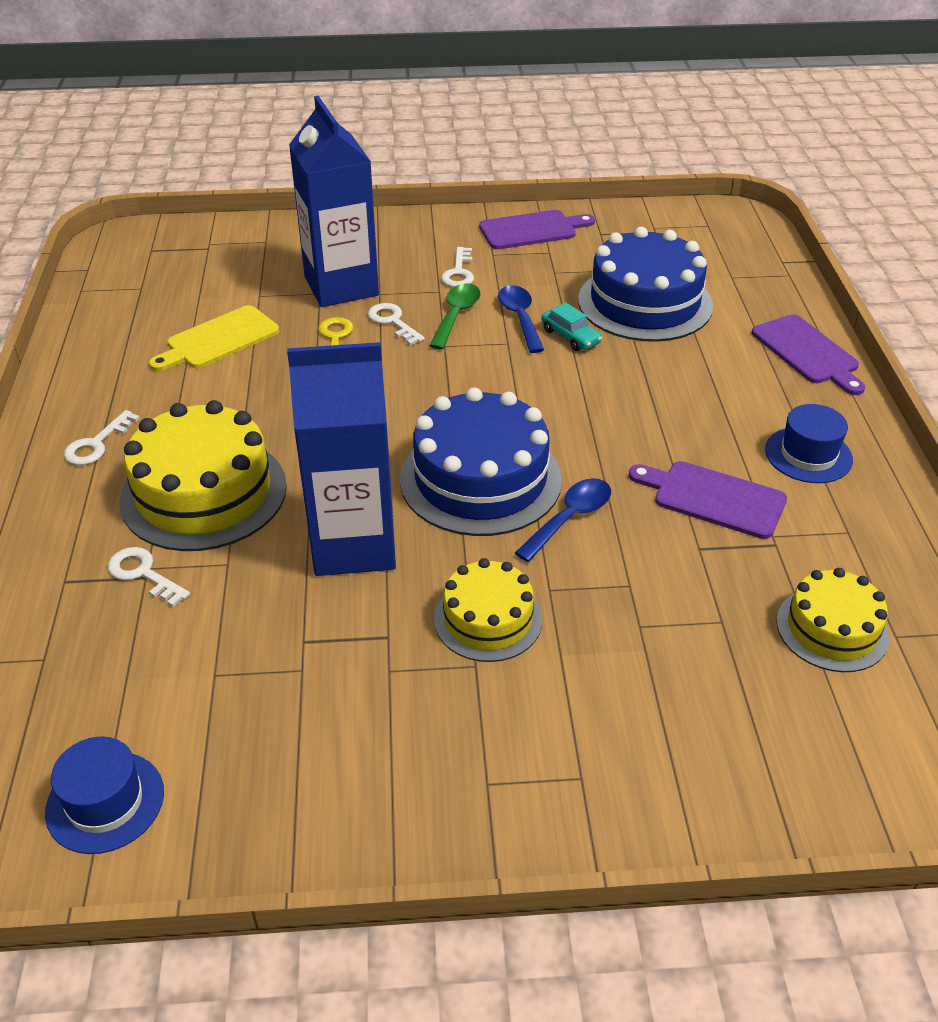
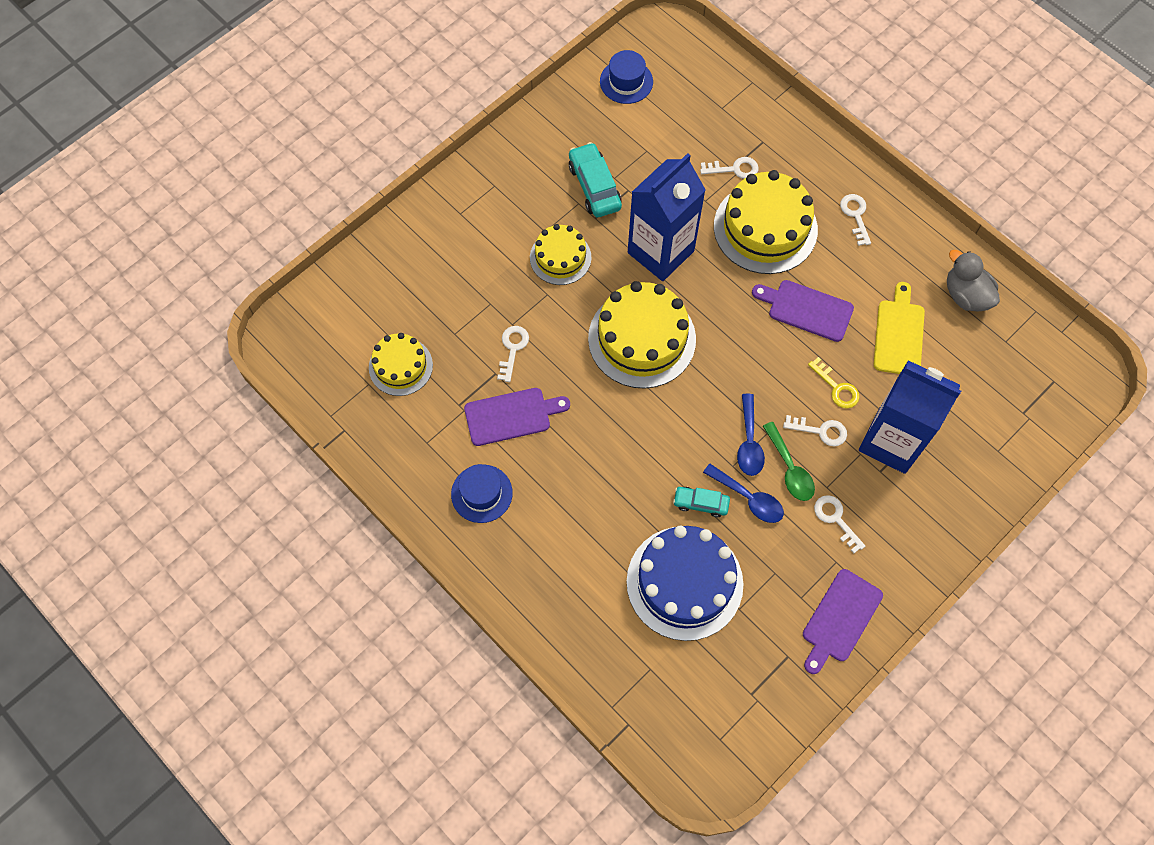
camera: 140 degrees right, 25 degrees up
blue cake [400,387,562,536] -> yellow cake [588,281,696,389]
blue spoon [515,478,611,562] -> blue spoon moved to [737,394,765,476]
purple cutting board [752,314,865,395] -> purple cutting board moved to [752,280,854,342]
none -> white key [497,326,529,382]
none -> turquoise car [569,142,622,217]
none -> grey duck [947,249,1000,312]

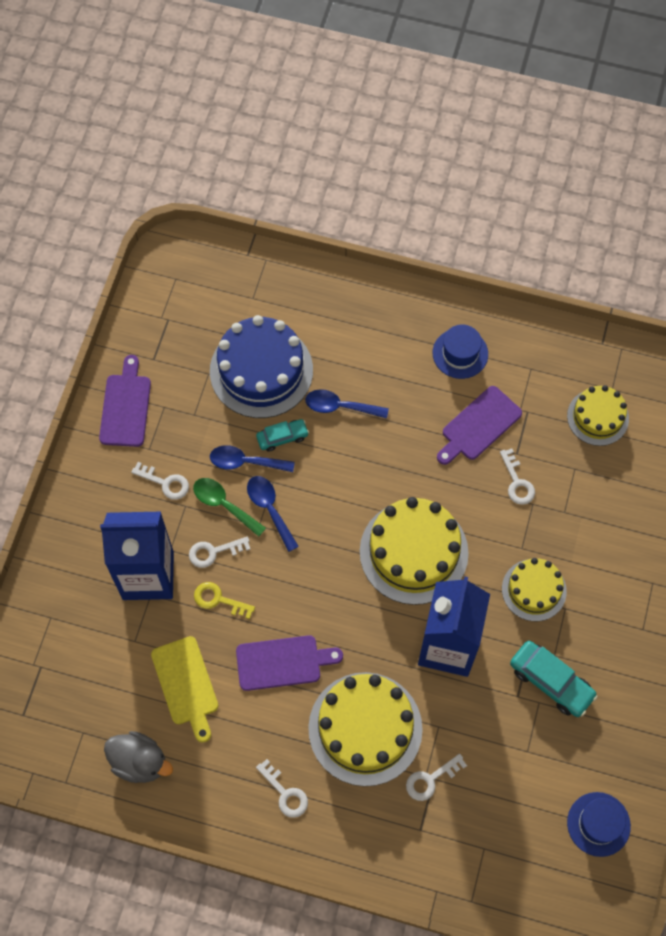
camera: 150 degrees right, 0 degrees up
none -> blue spoon [305,389,389,419]

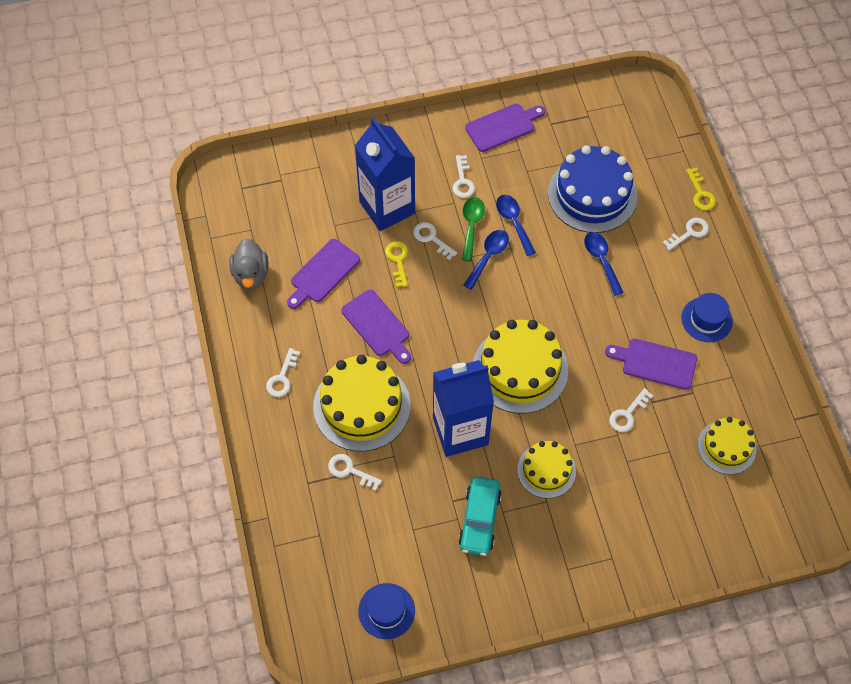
camera: 60 degrees right, 5 degrees down
yellow cutting board [151,636,218,743] -> purple cutting board [287,239,360,309]
turquoise car [256,419,309,452] -> none
none -> white key [663,218,709,251]
none -> yellow key [686,167,716,211]

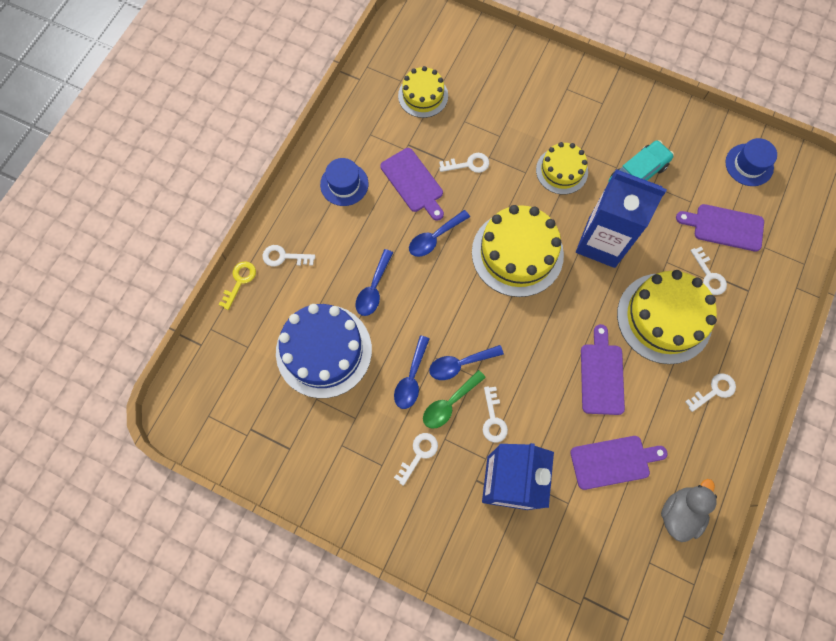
camera: 140 degrees left, 10 degrees up
yellow key [385,241,408,287] -> none
purple cutting board [465,103,545,152] -> purple cutting board moved to [676,204,764,252]
none -> blue spoon [409,210,470,257]

